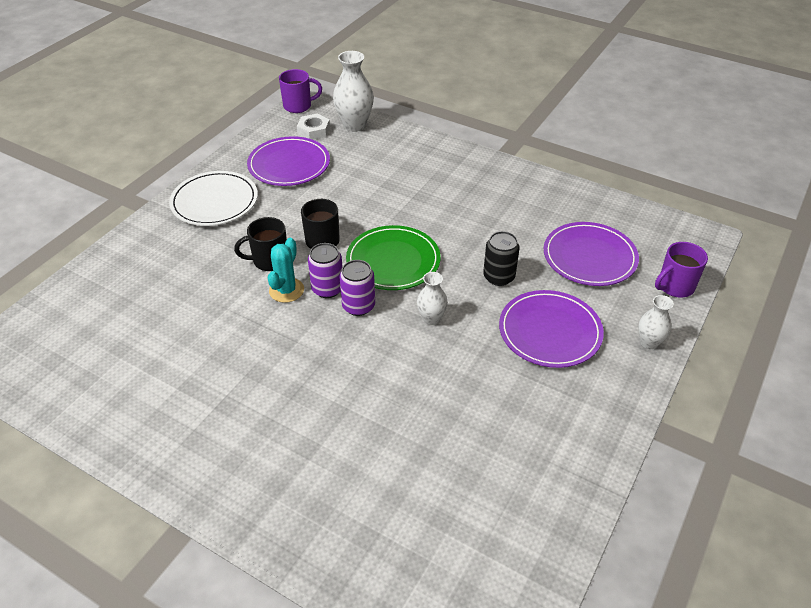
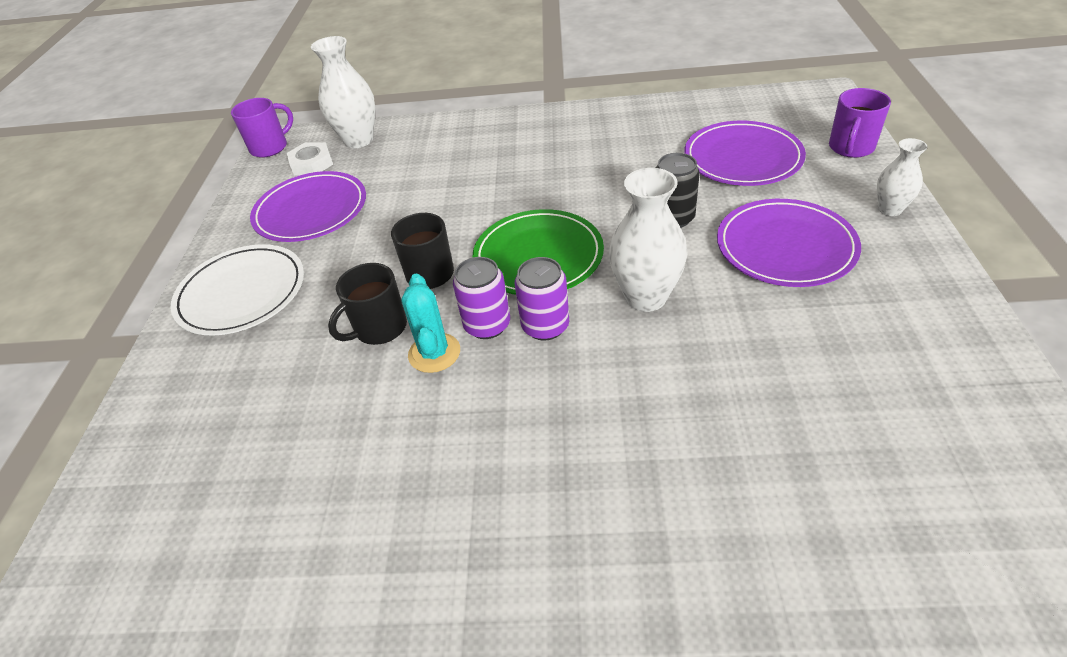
camera: 25 degrees left, 0 degrees up
white vase [417,272,448,325] -> white vase [609,168,688,312], size x1.72

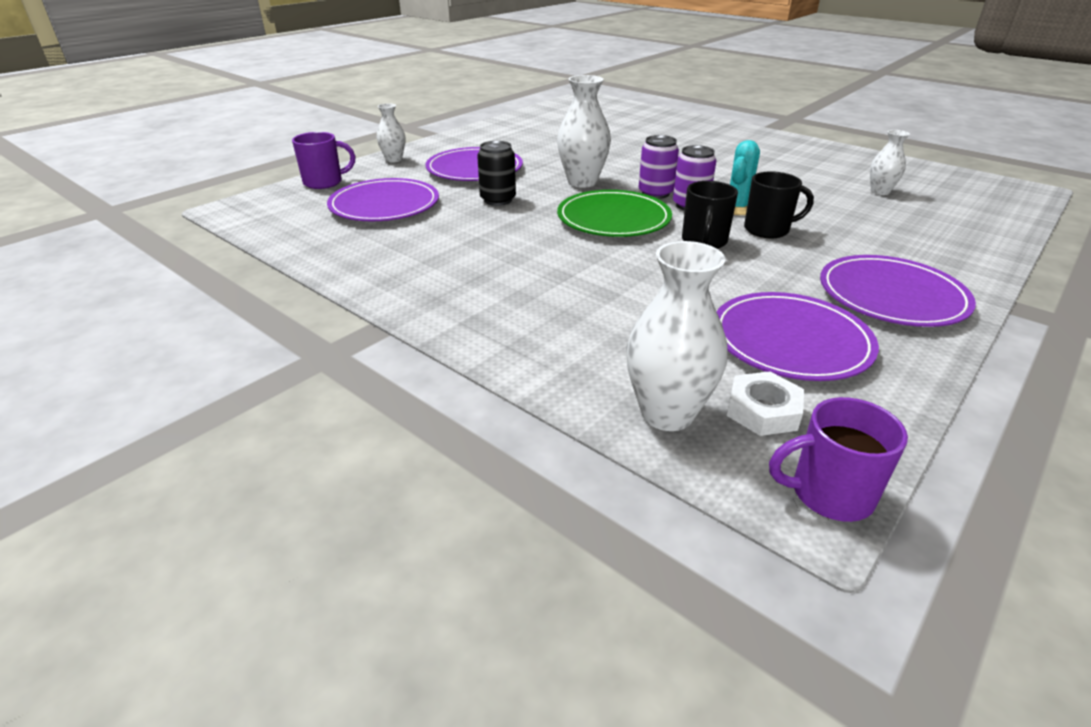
camera: 145 degrees left, 10 degrees down
white plate [170,244,304,336] -> purple plate [820,255,976,327]
none -> white vase [870,130,910,195]

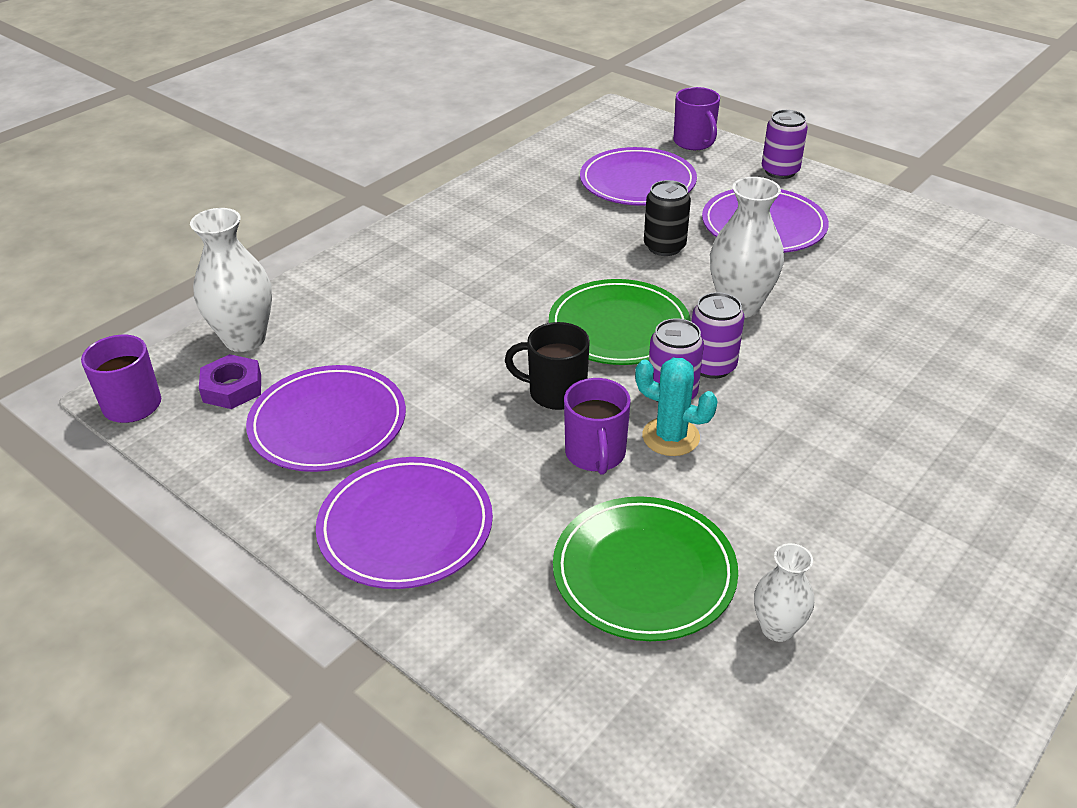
camera: 90 degrees right, 5 degrees up
white vase [377,103,405,163] -> purple can [762,110,808,179]
white nut [727,371,804,436] -> purple nut [199,354,261,409]
black mug [744,171,814,238] -> purple mug [564,378,631,475]
none -> green plate [553,496,738,641]

